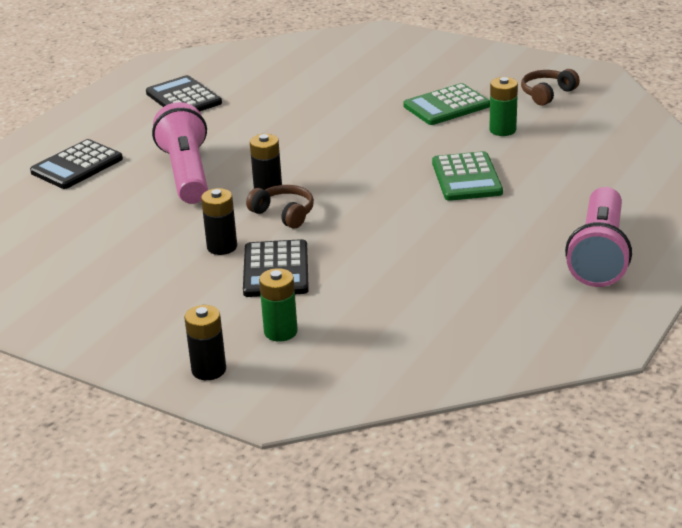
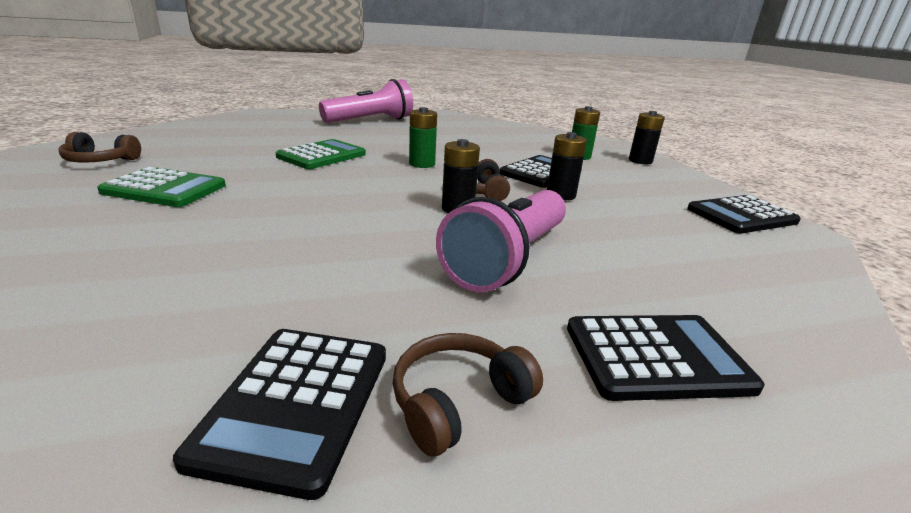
camera: 140 degrees left, 5 degrees down
green battery [489,77,518,136] -> green battery moved to [409,107,437,168]
none -> brown headphones [393,333,543,457]
none -> black calculator [687,195,801,234]

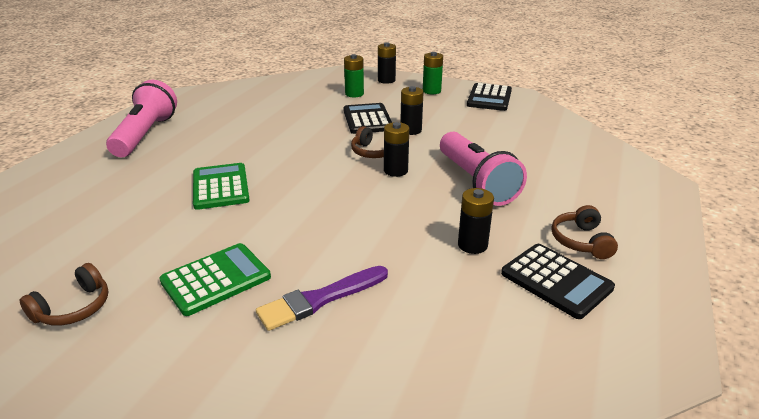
camera: 50 degrees left, 5 degrees up
green battery [409,107,437,168] -> green battery moved to [423,52,443,94]
black calculator [567,315,764,401] -> none
none -> purple brush [256,266,388,331]
none -> black battery [458,188,494,254]

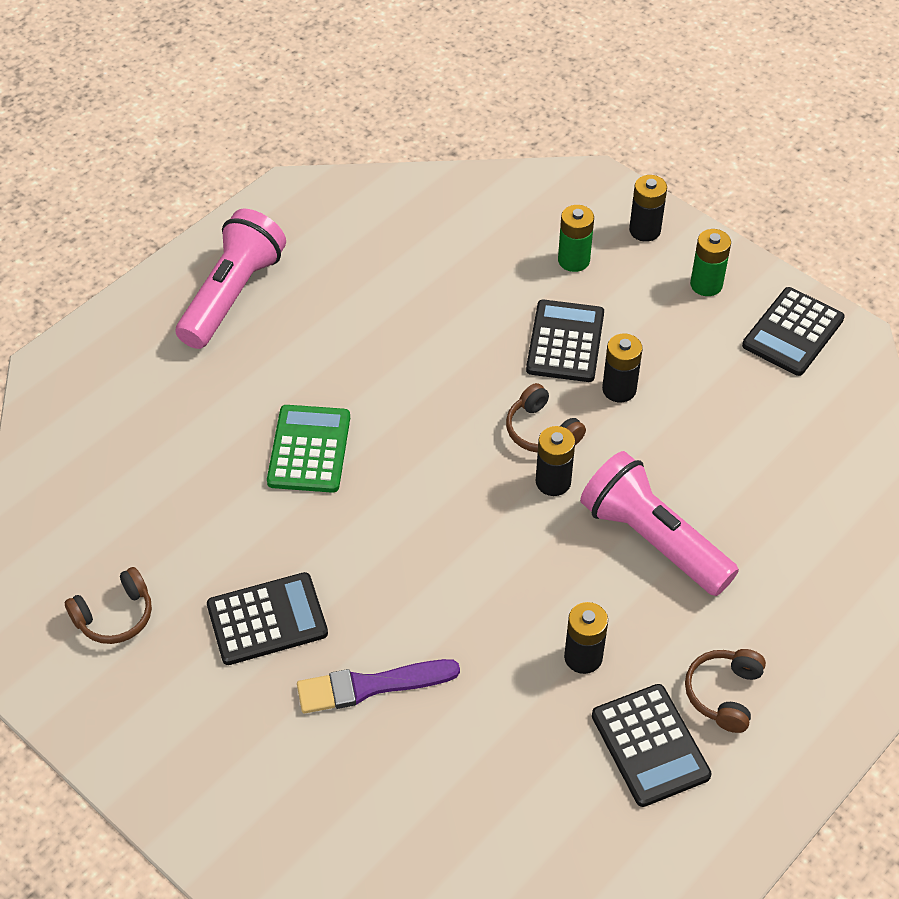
camera: 20 degrees right, 20 degrees up
green calculator [160,243,271,316] -> black calculator [207,572,328,665]
pink flashlight [440,132,527,206] -> pink flashlight turned 135 degrees clockwise [580,451,739,596]

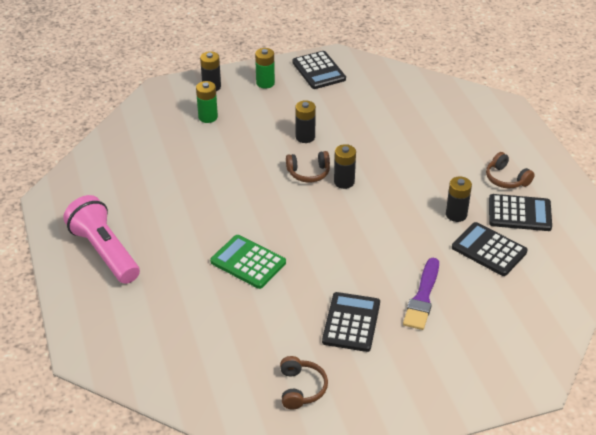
camera: 60 degrees left, 10 degrees down
black calculator [526,300,604,382] -> black calculator moved to [452,222,528,276]
pink flashlight [580,451,739,596] -> none

